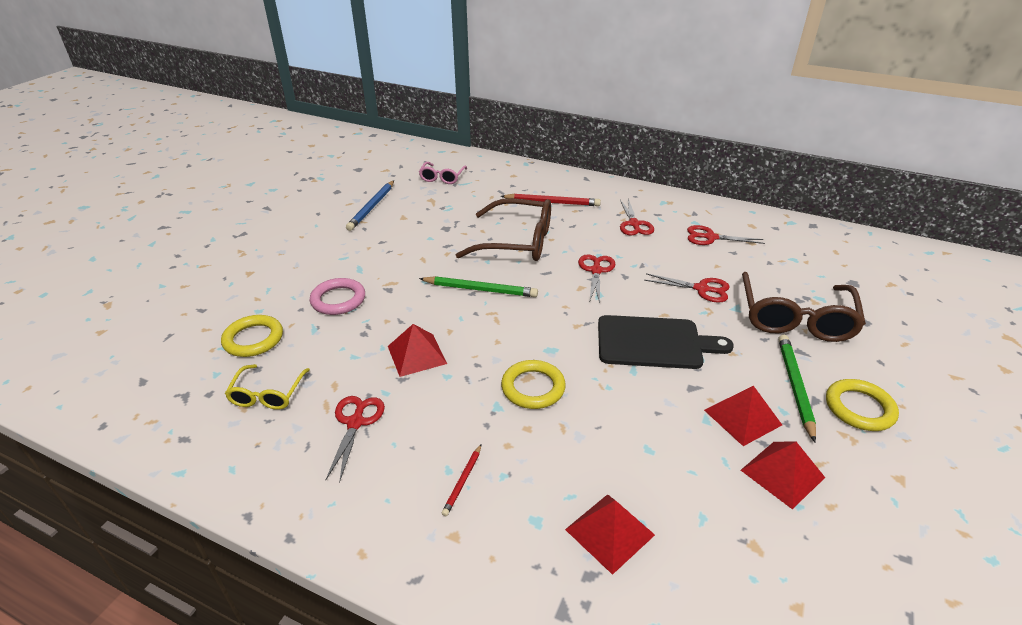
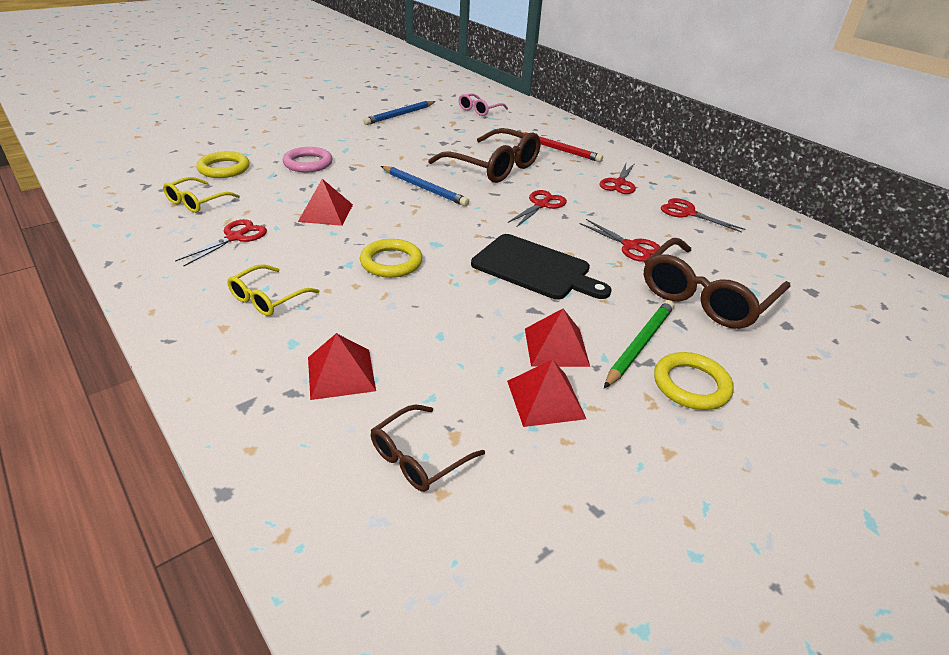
camera: 25 degrees right, 0 degrees up
green pencil [419,276,538,297] -> blue pencil [381,166,469,206]
red pencil [442,445,481,516] -> yellow glasses [227,264,320,316]
none -> brown glasses [371,405,485,492]

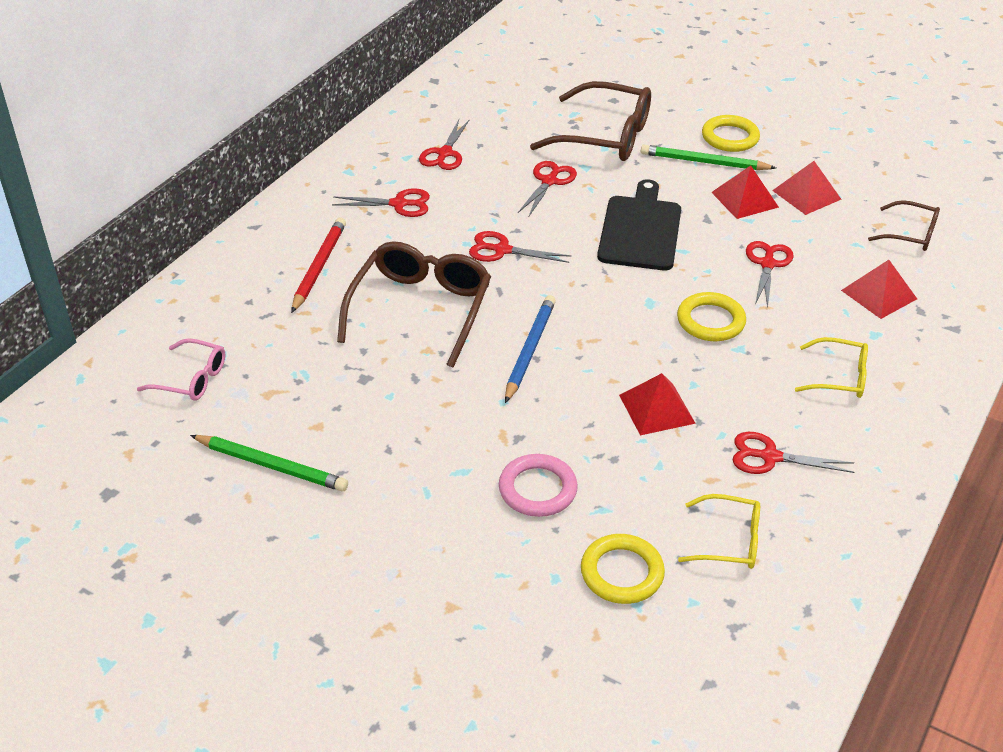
camera: 110 degrees left, 5 degrees up
blue pencil [363,101,436,125] -> green pencil [190,435,348,491]
none -> red scissors [746,241,793,308]

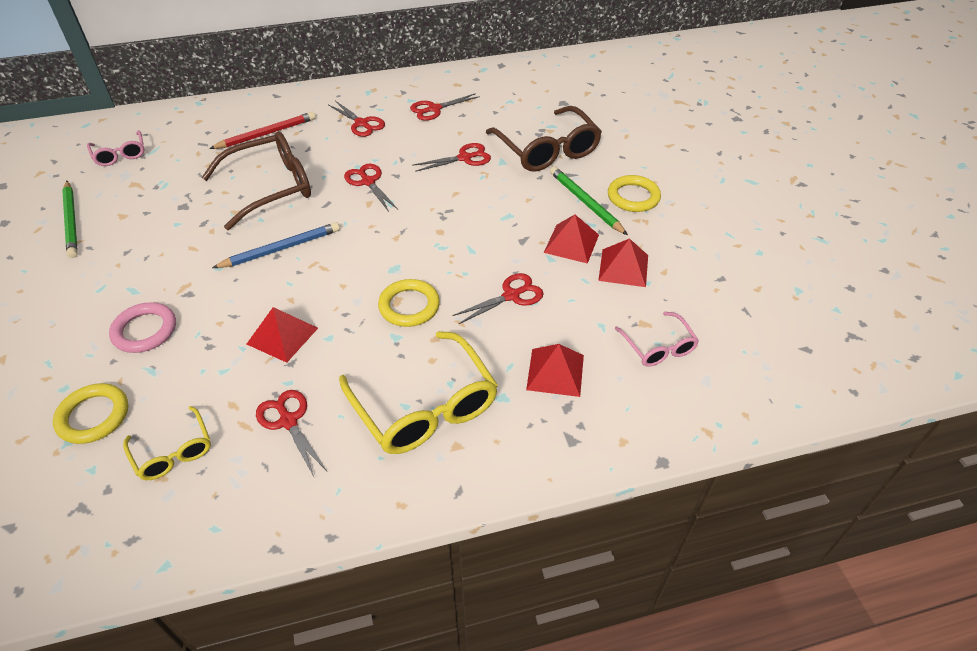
camera: 45 degrees right, 5 degrees up
black cutting board [597,179,681,270] -> none
yellow glasses [795,337,868,398] -> yellow glasses [339,331,498,454], size x1.86
brown glasses [868,200,940,251] -> pink glasses [615,312,699,367]

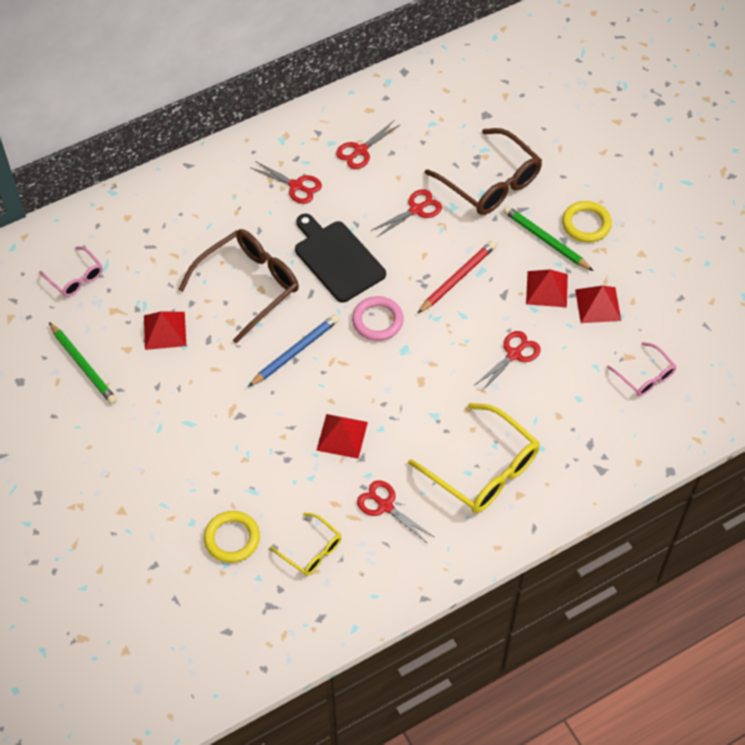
camera: 15 degrees left, 10 degrees up
pink ring [109,302,176,353] -> pink ring moved to [352,296,404,341]
red pencil [209,112,316,149] -> red pencil moved to [417,241,496,314]
red scissors [344,164,398,212] -> black cutting board [295,214,386,303]
yellow ring [378,279,440,327] -> none
red pyramid [526,344,584,397] -> red pyramid moved to [144,311,186,350]

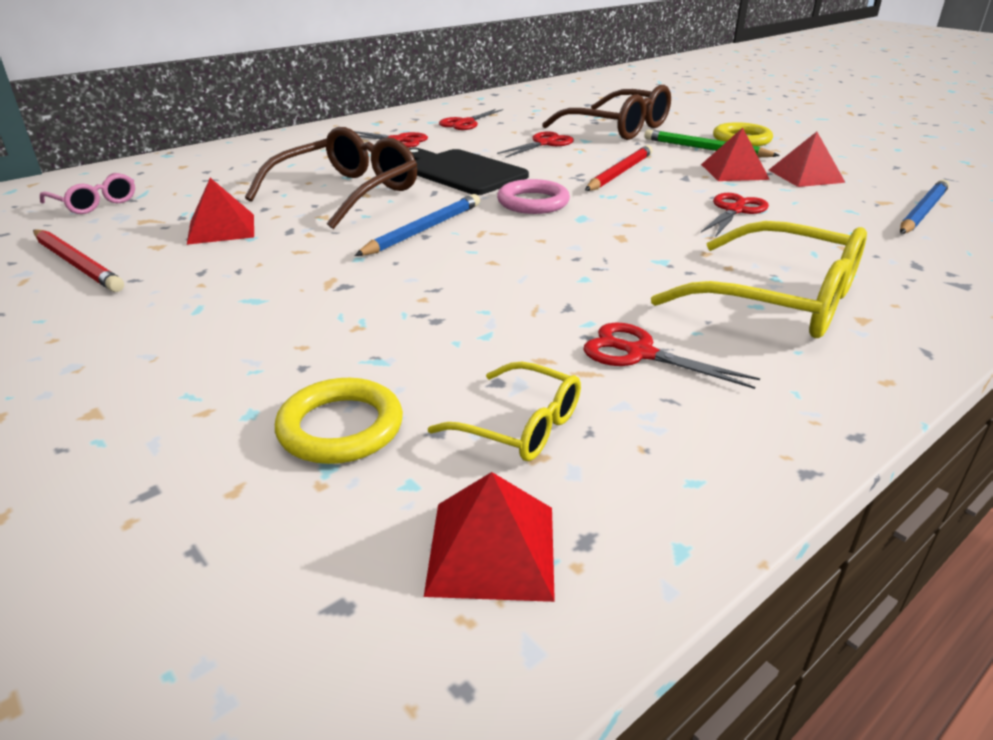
camera: 10 degrees left, 25 degrees down
green pencil [49,322,117,404] -> red pencil [33,229,124,292]
red pyramid [316,414,368,459] -> red pyramid moved to [424,472,555,602]
pink glasses [607,342,676,396] -> blue pencil [900,180,949,234]

